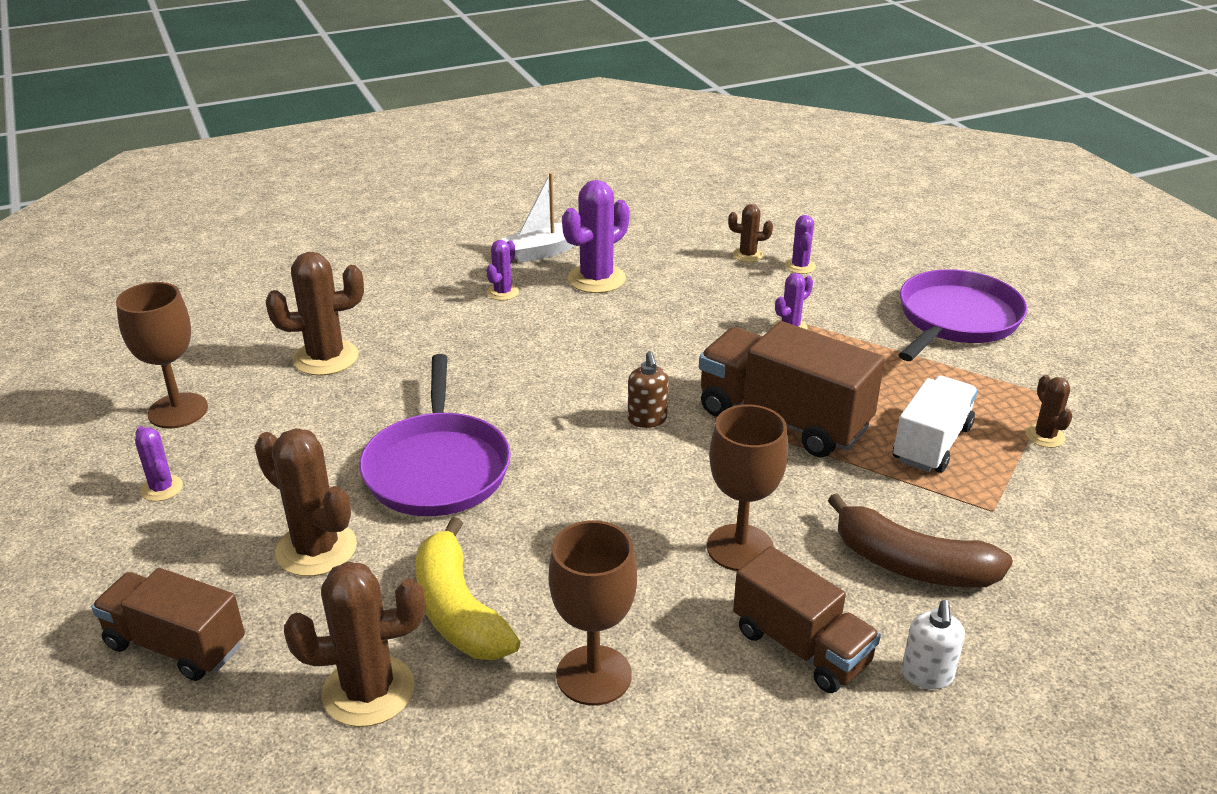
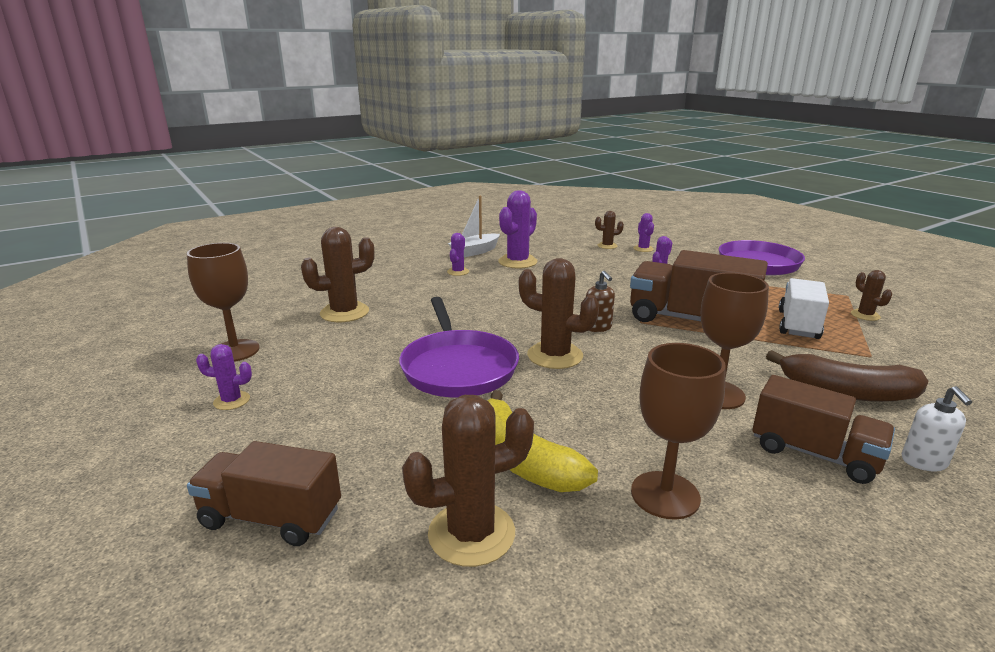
camera: 10 degrees left, 10 degrees down
purple cactus [135,426,183,501] -> purple cactus turned 45 degrees counterclockwise [196,344,252,410]
brown cactus [254,428,357,576] -> brown cactus moved to [519,258,599,369]

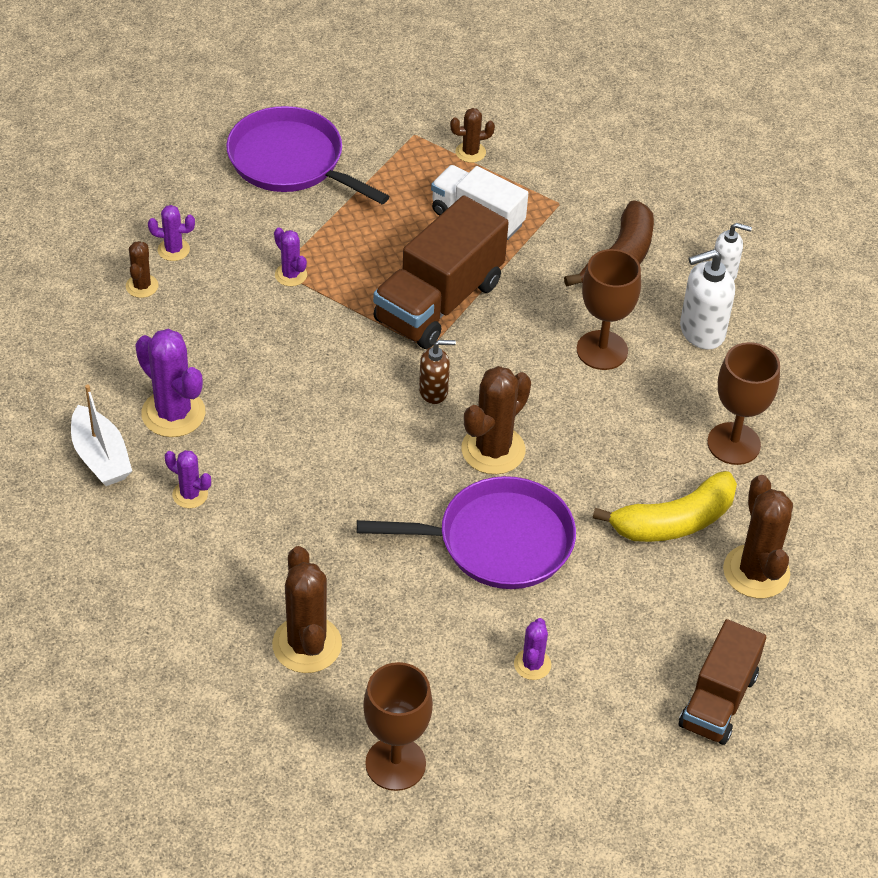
camera: 80 degrees left, 25 degrees up
purple cactus [196,344,252,410] -> purple cactus moved to [514,618,551,680]
brown truck [752,375,895,484] -> white soap dispenser [680,249,735,350]

